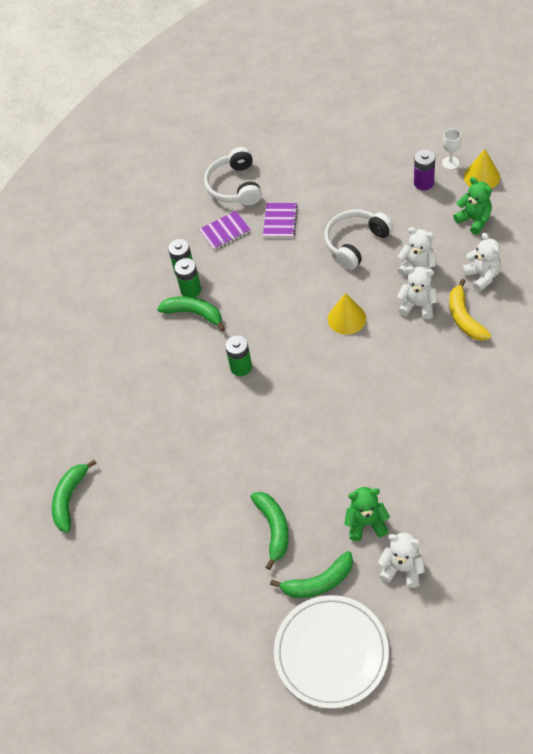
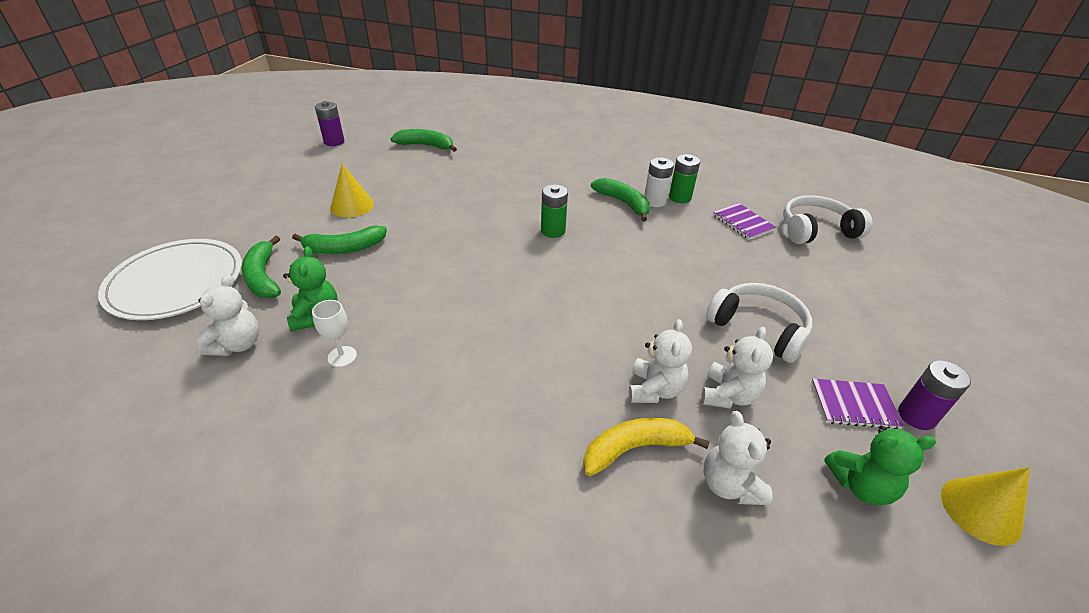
camera: 80 degrees right, 15 degrees down
green banana [157,296,225,331] -> green banana turned 60 degrees counterclockwise [591,178,650,221]
green battery [174,258,201,298] -> white battery [644,157,674,207]
purple notebook [263,203,298,238] -> purple notebook moved to [811,379,904,429]
yellow cone [328,293,366,335] -> yellow cone moved to [330,163,374,217]
white goblet [442,129,462,170] -> white goblet moved to [312,300,357,367]
green teddy bear [453,177,492,235] -> green teddy bear turned 45 degrees clockwise [824,426,936,506]
white teddy bear [462,233,501,292] -> white teddy bear turned 105 degrees clockwise [704,411,773,505]
none -> purple battery [315,101,345,146]

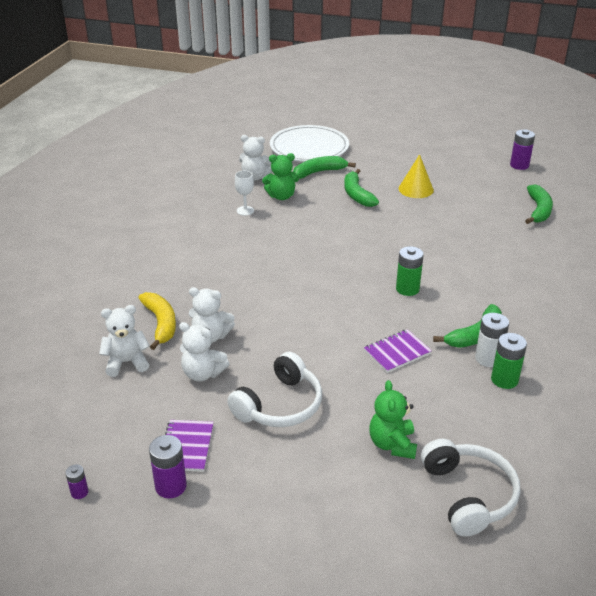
camera: 90 degrees right, 5 degrees down
purple notebook [713,203,776,240] -> purple notebook moved to [364,329,432,373]
green teddy bear [824,426,936,506] -> green teddy bear moved to [369,380,417,459]
yellow cone [941,467,1030,546] -> purple battery [66,464,89,499]

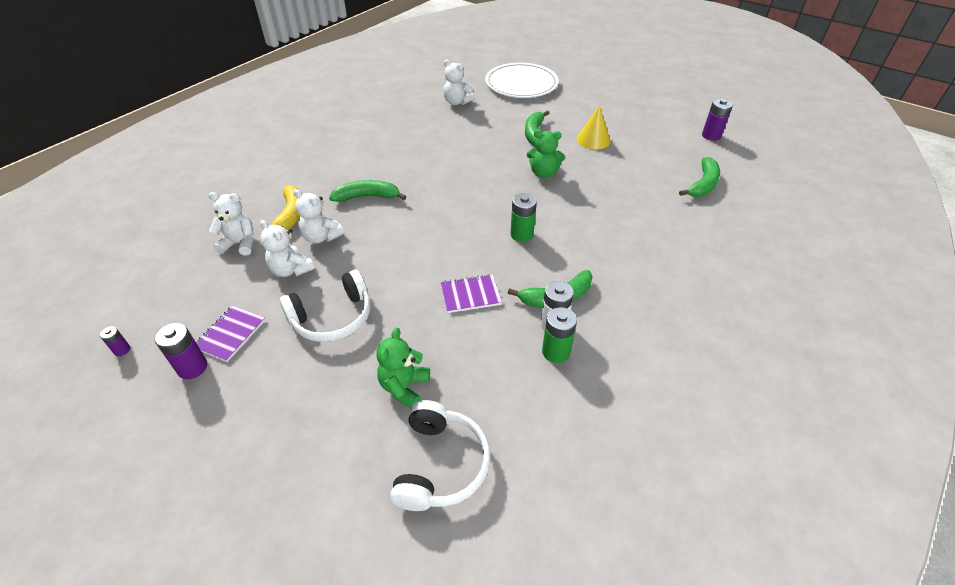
camera: 20 degrees right, 10 degrees up
white goblet [235,171,254,216] -> none
green teddy bear [262,153,299,200] -> green teddy bear moved to [527,129,565,178]
green banana [293,156,356,179] -> green banana moved to [329,180,406,202]

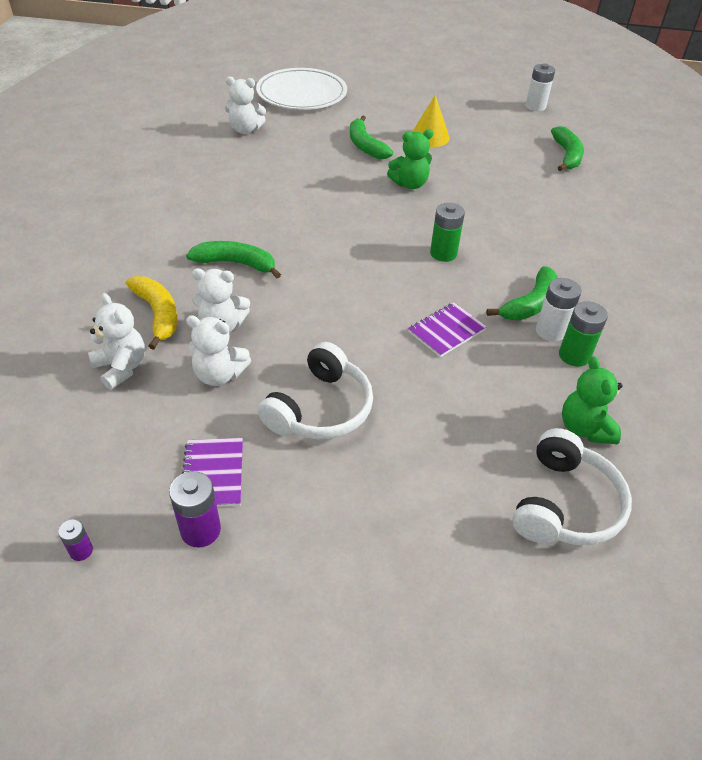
camera: 30 degrees left, 0 degrees up
white teddy bear [209,192,254,256] -> white teddy bear turned 75 degrees clockwise [88,293,145,390]
green banana [329,180,406,202] -> green banana turned 45 degrees clockwise [186,241,281,278]
green teddy bear [377,328,430,408] -> green teddy bear moved to [562,356,623,444]
white headphones [390,400,490,511] -> white headphones turned 45 degrees clockwise [512,428,632,545]
purple battery [702,99,733,141] -> white battery [526,63,555,111]

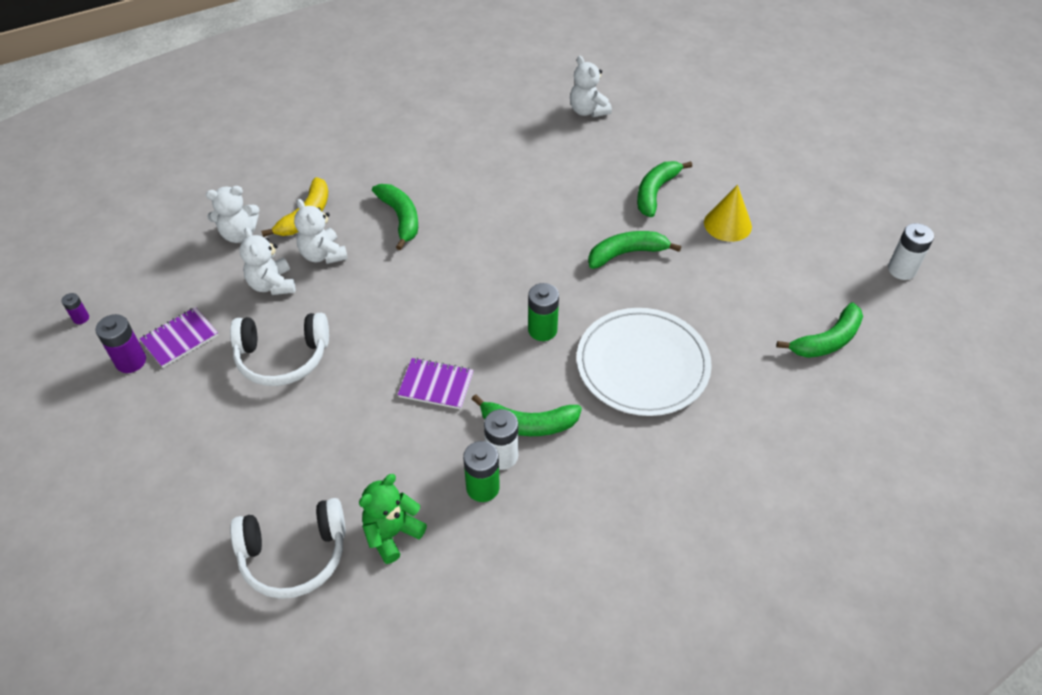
camera: 55 degrees right, 5 degrees up
white teddy bear [88,293,145,390] -> white teddy bear turned 60 degrees clockwise [206,186,259,243]
white plate [256,68,347,110] -> white plate moved to [577,308,712,416]
green teddy bear [387,129,433,189] -> green banana [588,231,681,269]

